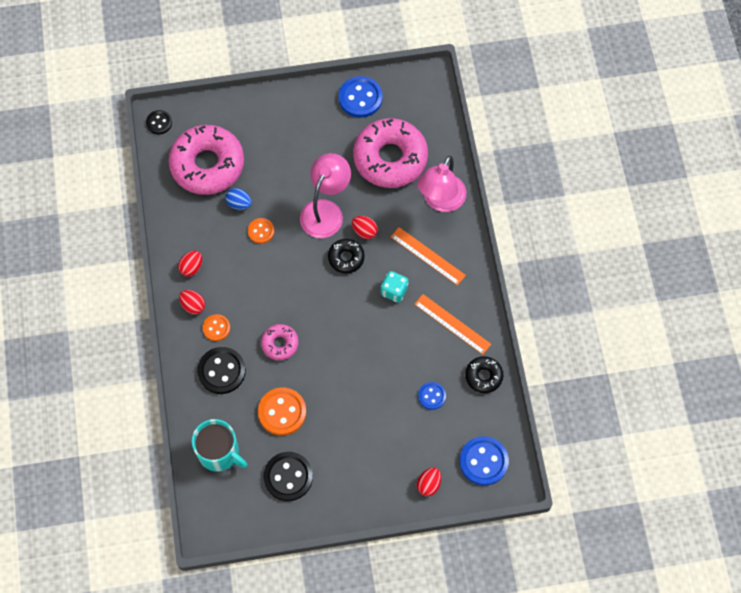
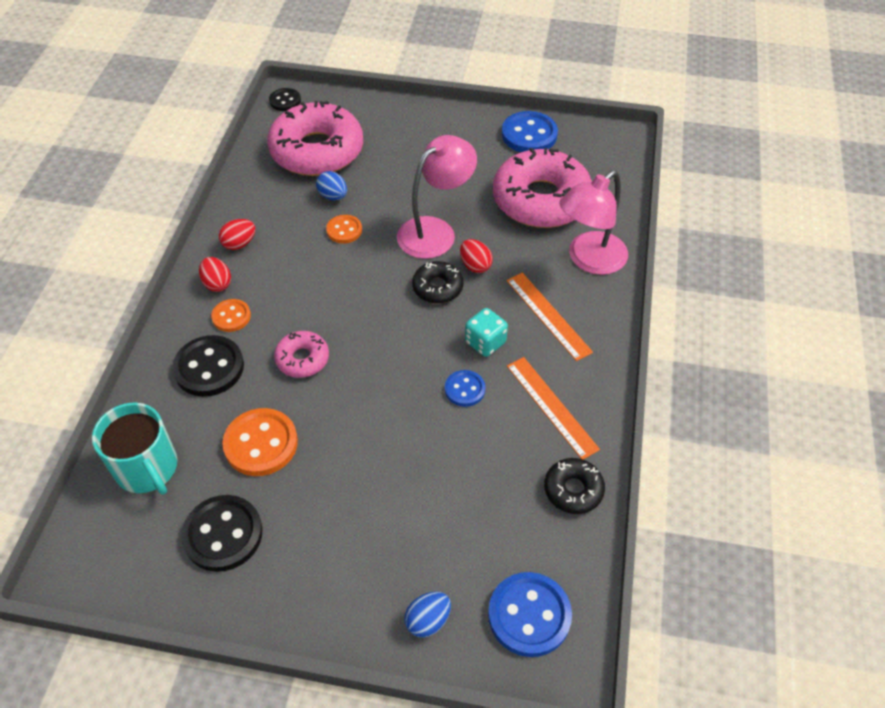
camera: 20 degrees right, 15 degrees down
red egg [417,468,441,496] -> blue egg [404,592,451,638]
blue button [418,382,446,410] -> blue button moved to [445,370,486,407]

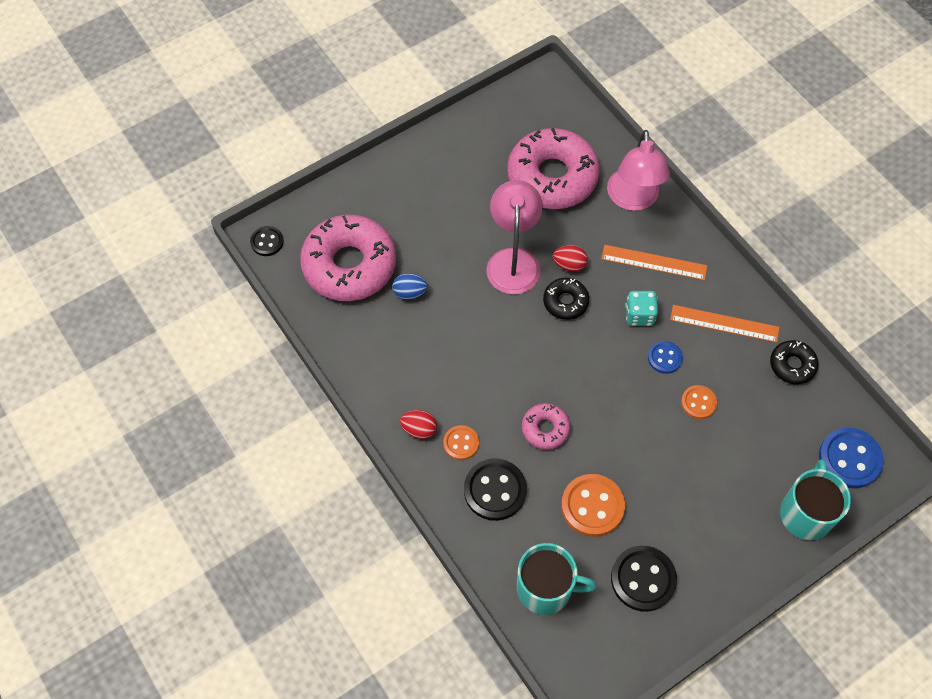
camera: 45 degrees left, 10 degrees up
red egg [219,219,255,250] -> none
orange button [326,215,362,244] -> orange button moved to [681,385,717,419]
blue egg [404,592,451,638] -> turquoise mug [780,459,851,540]
blue button [502,111,558,152] -> none

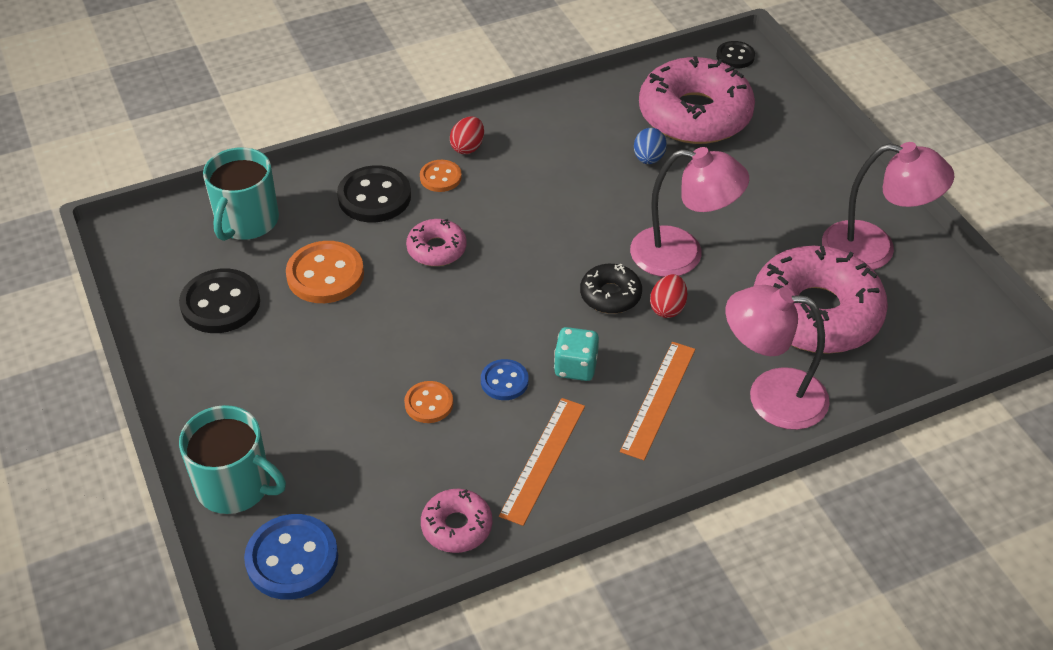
camera: 100 degrees right, 15 degrees down
black donut [770,340,819,384] -> pink donut [421,489,492,553]
none -> pink lamp [822,142,954,270]

